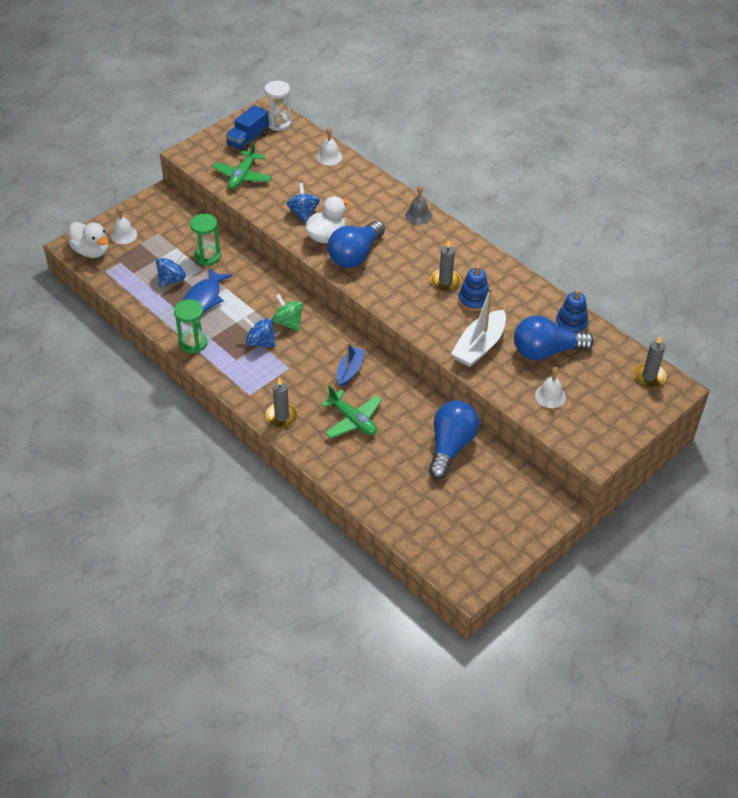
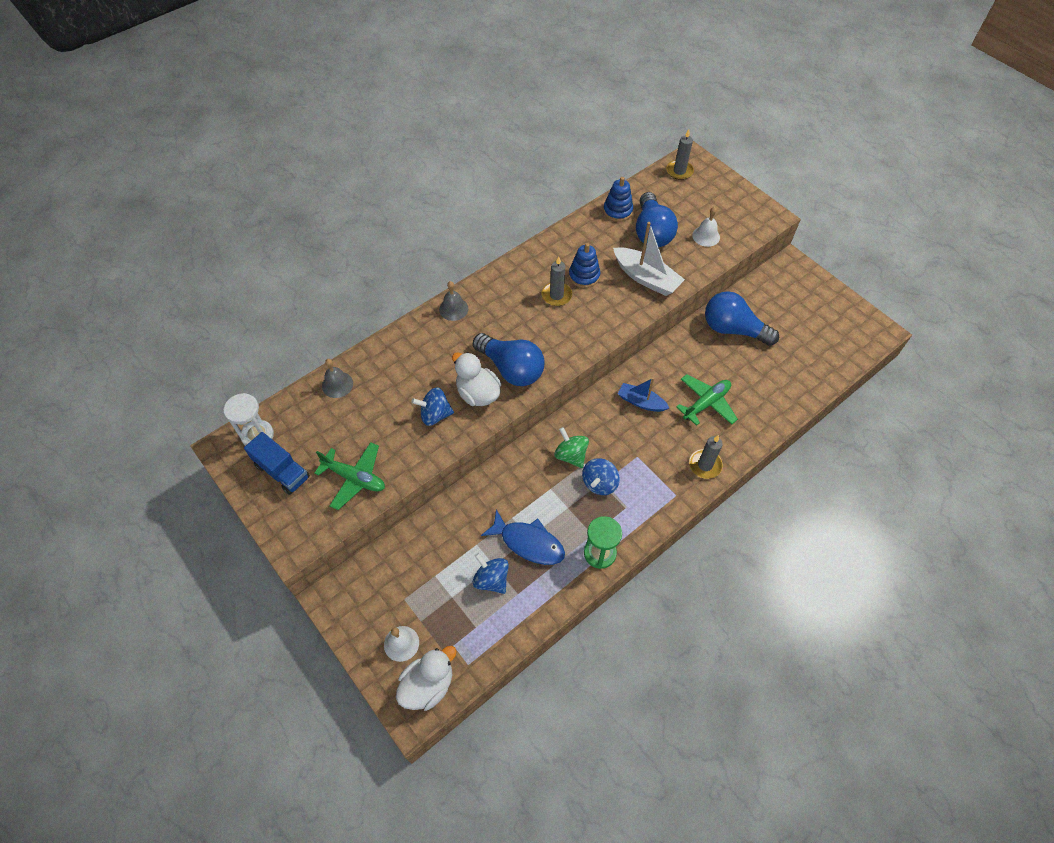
camera: 85 degrees left, 10 degrees up
green hourglass [190,214,221,266] -> none
green spinning top [272,294,303,331] -> green spinning top turned 90 degrees clockwise [554,427,589,468]
white bell [317,127,343,166] -> grey bell [322,359,353,398]

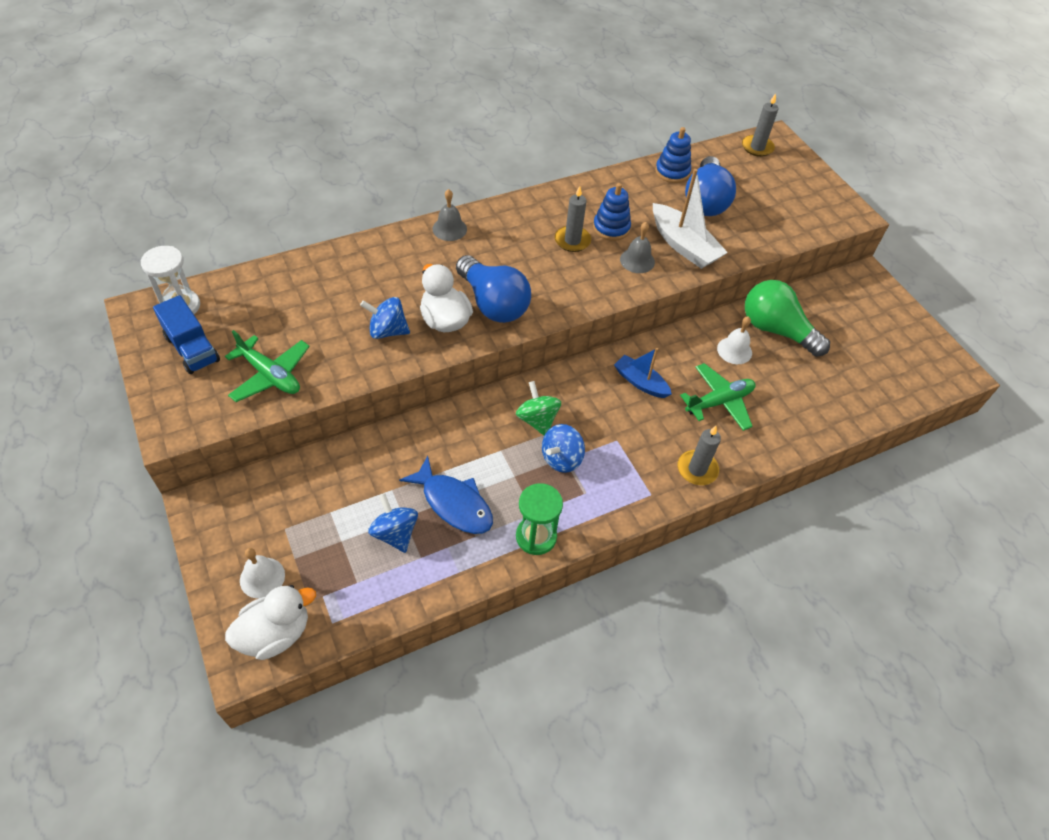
camera: 10 degrees right, 5 degrees down
grey bell [322,359,353,398] -> grey bell moved to [620,222,655,273]
white bell [692,207,720,247] -> white bell moved to [717,316,752,364]
blue light bulb [705,291,779,346] -> green light bulb [745,280,830,357]

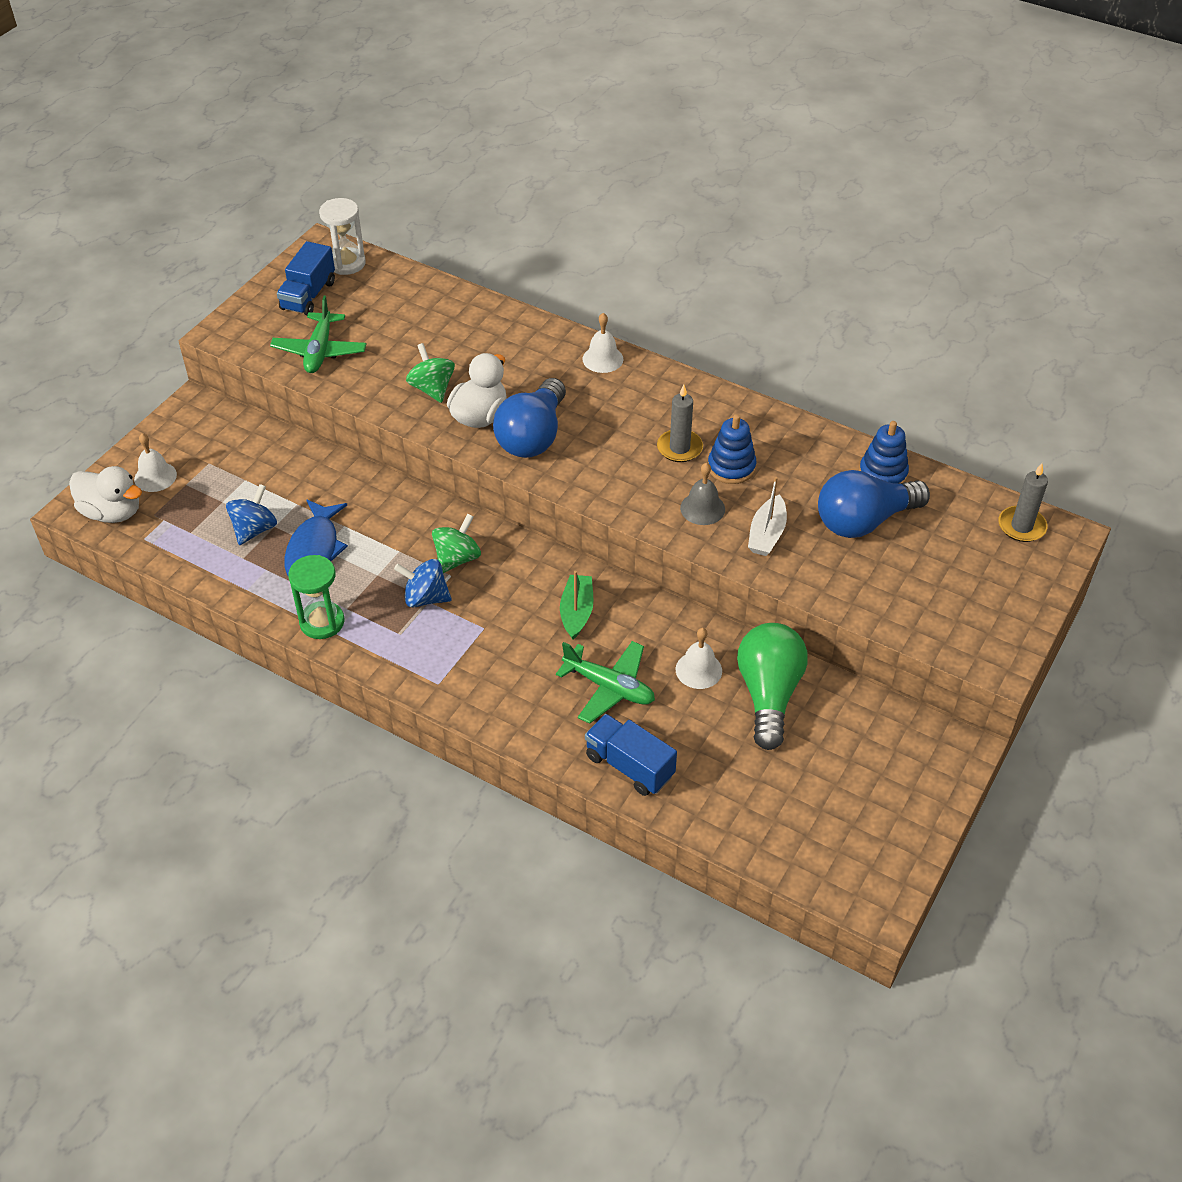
camera: 60 degrees right, 5 degrees down
blue spinning top [360,297,410,339] -> green spinning top [406,343,455,403]
grey bell [432,189,467,241] -> white bell [582,313,623,373]
blue boat [614,348,672,398] -> green boat [560,571,593,640]
white boat [653,169,728,269] -> white boat [748,477,787,556], size x0.64
grey candle [677,426,721,485] -> none
none -> blue truck [585,714,677,796]

